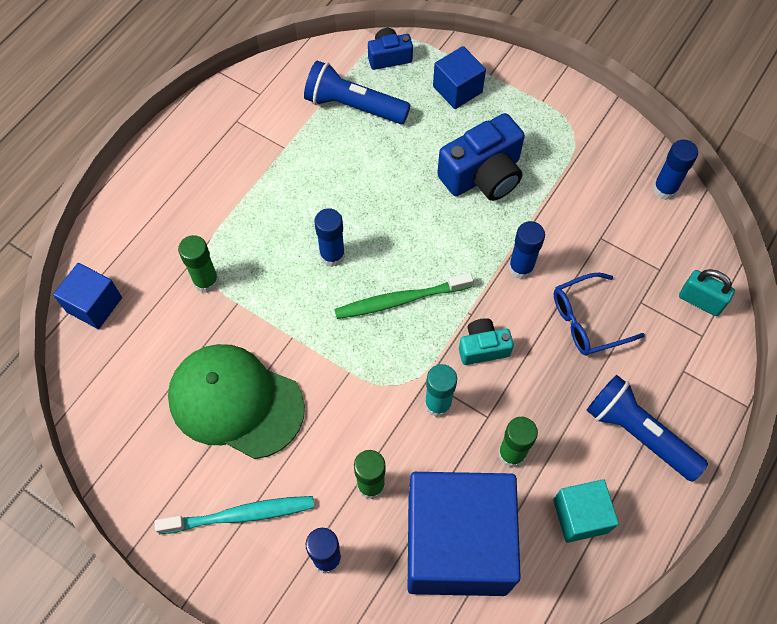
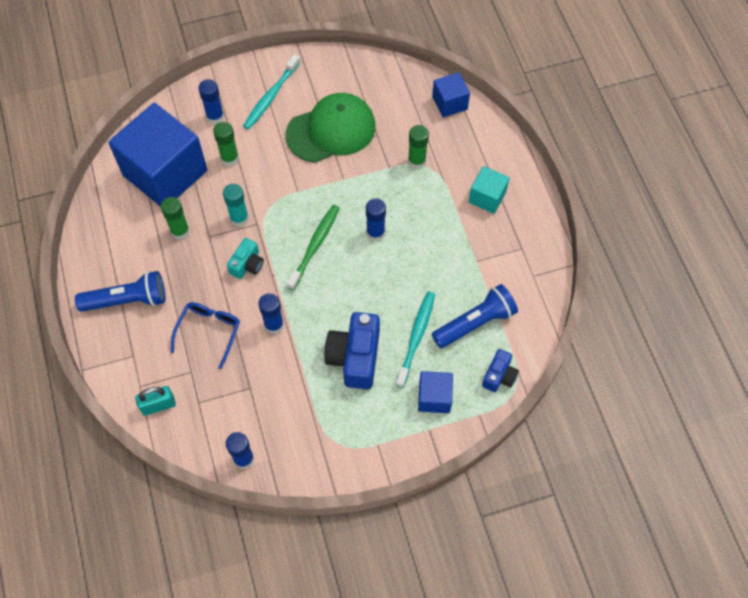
camera: 130 degrees right, 0 degrees up
turquoise cube [553,479,619,543] -> turquoise cube moved to [469,166,510,214]
none -> turquoise toothbrush [395,291,435,388]

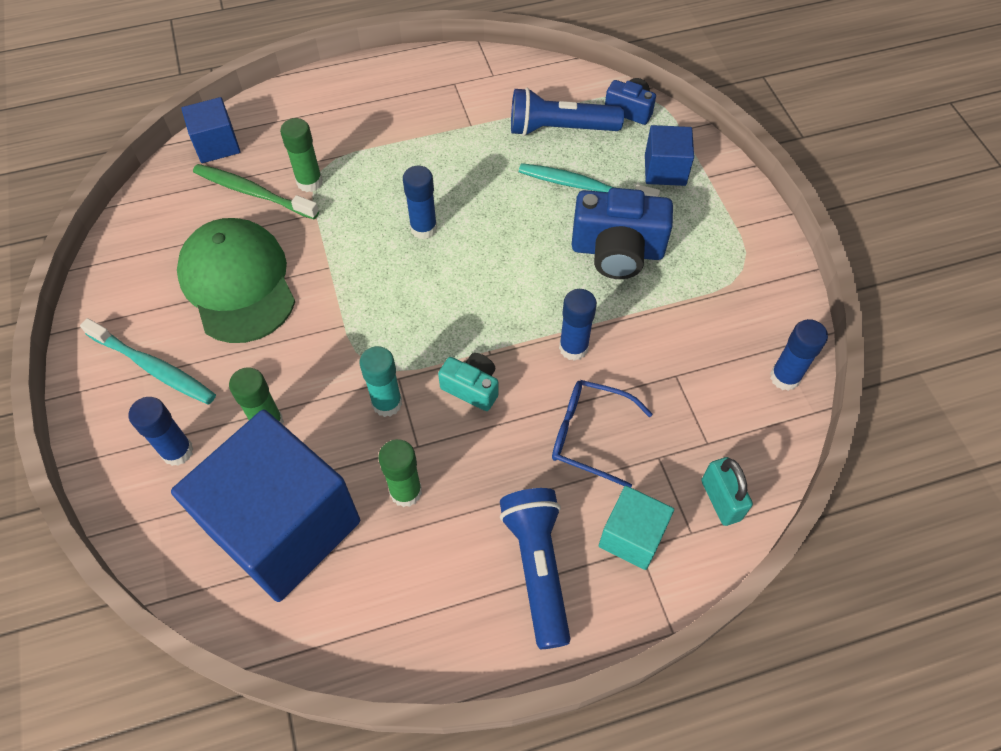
camera: 90 degrees left, 5 degrees down
green toothbrush [287,205,340,291] -> green toothbrush moved to [193,164,319,219]
blue flashlight [432,284,518,348] -> blue flashlight turned 60 degrees counterclockwise [511,88,624,136]
turquoise cube [469,166,510,214] -> turquoise cube moved to [599,486,674,570]

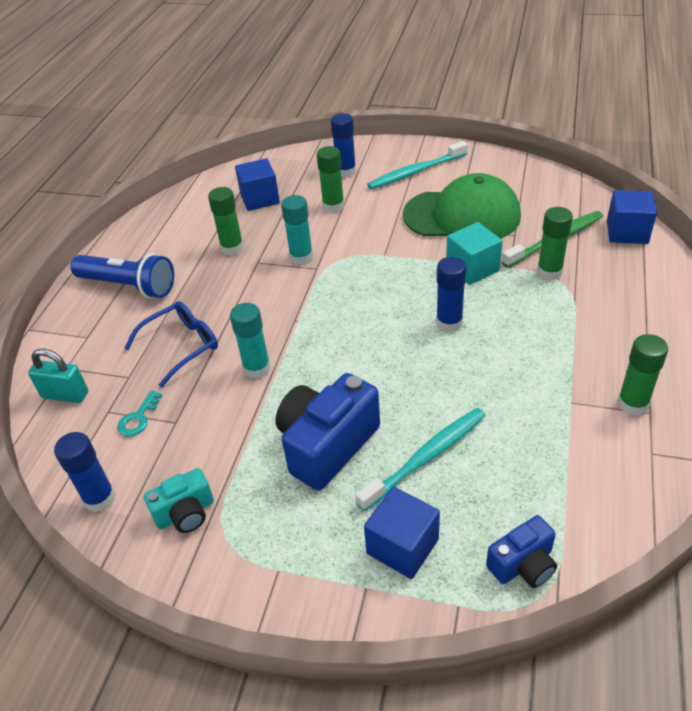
camera: 125 degrees right, 15 degrees down
blue cube [171,410,360,602] -> blue cube [235,158,280,211], size x0.47
turquoise camera [438,353,498,411] -> turquoise camera moved to [144,468,214,533]
blue flashlight [511,88,624,136] -> none
blue glue stick [559,289,597,361] -> turquoise glue stick [230,303,270,379]
turquoise cube [599,486,674,570] -> turquoise cube moved to [447,222,503,285]
none -> turquoise key [117,390,163,436]
none -> green glue stick [617,334,668,416]

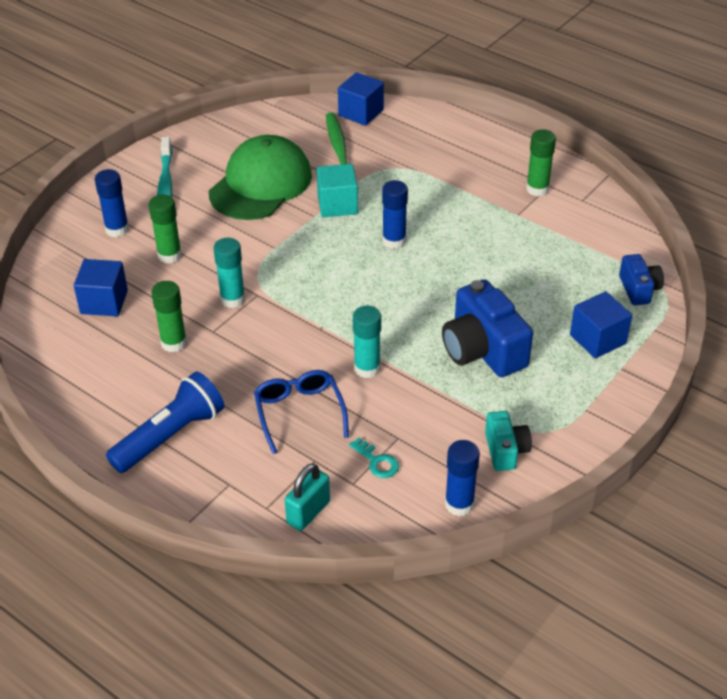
camera: 70 degrees left, 0 degrees up
turquoise toothbrush [355,408,486,512] -> none
green glue stick [537,207,573,280] -> none

